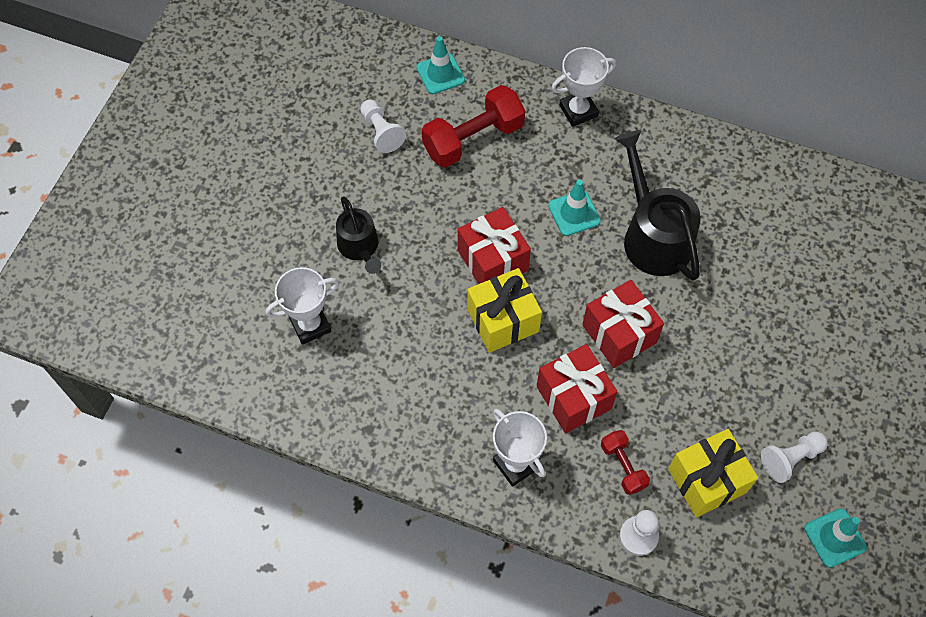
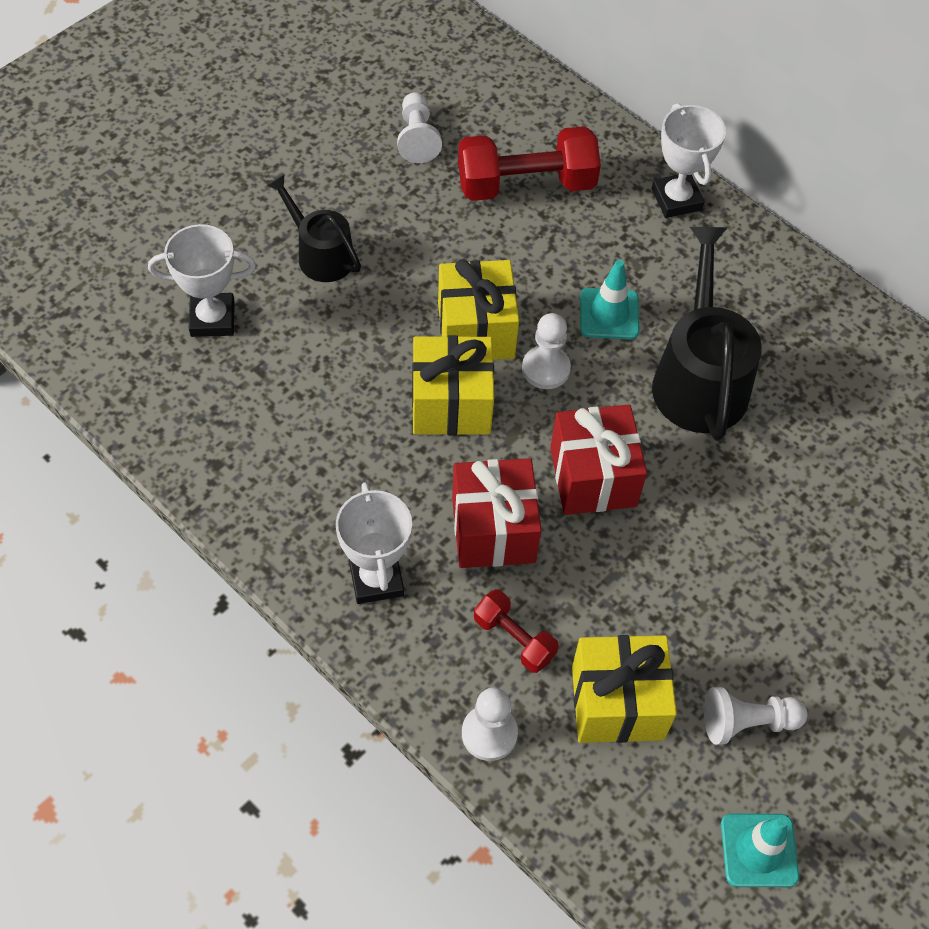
camera: 20 degrees right, 5 degrees down
black watering can [336,196,381,274] -> black watering can turned 135 degrees clockwise [266,174,361,282]
turquoise traffic cone [416,36,465,94] -> none
red gift [458,207,531,284] -> yellow gift [438,259,519,360]
white trophy [551,47,616,127] -> white trophy turned 75 degrees clockwise [652,103,726,218]
red dumbbell [601,430,650,495] -> red dumbbell turned 45 degrees counterclockwise [474,589,559,673]
none -> white pawn [522,313,571,389]

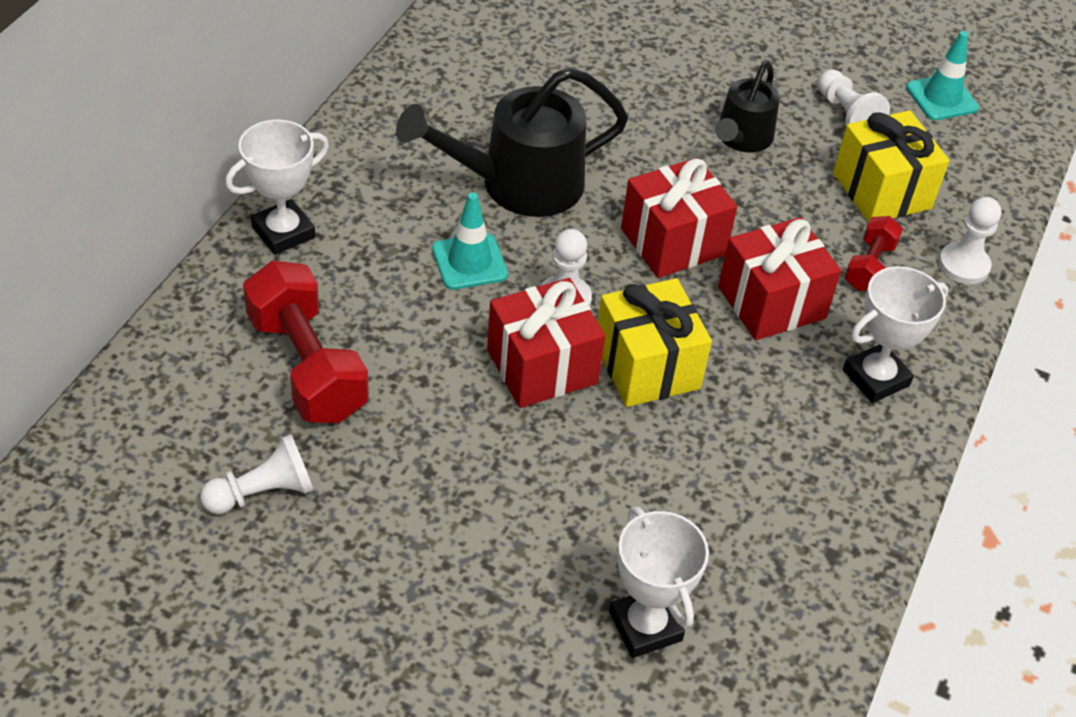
camera: 110 degrees left, 10 degrees down
black watering can [266,174,361,282] -> black watering can moved to [715,61,780,152]
yellow gift [438,259,519,360] -> red gift [487,278,605,408]

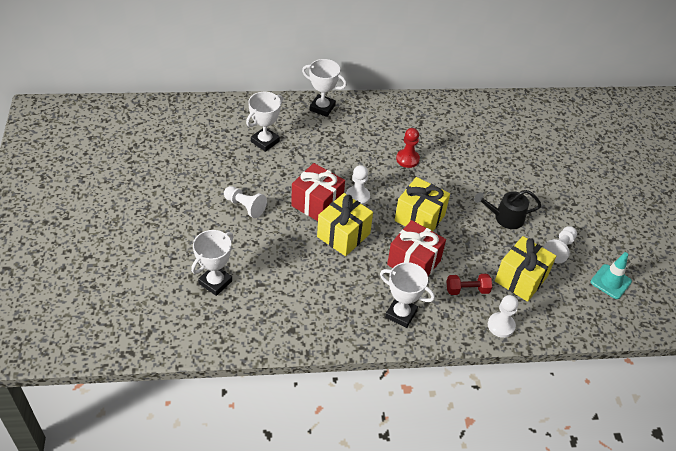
camera: 60 degrees right, 0 degrees up
white pawn [200,434,314,514] -> white pawn moved to [224,186,267,218]
red dumbbell [243,261,369,423] -> white trophy [246,92,283,152]
black watering can [396,67,628,217] -> red pawn [396,128,420,168]
turquoise traffic cone [432,192,508,290] -> none
red gift [621,158,737,278] -> yellow gift [395,177,450,232]

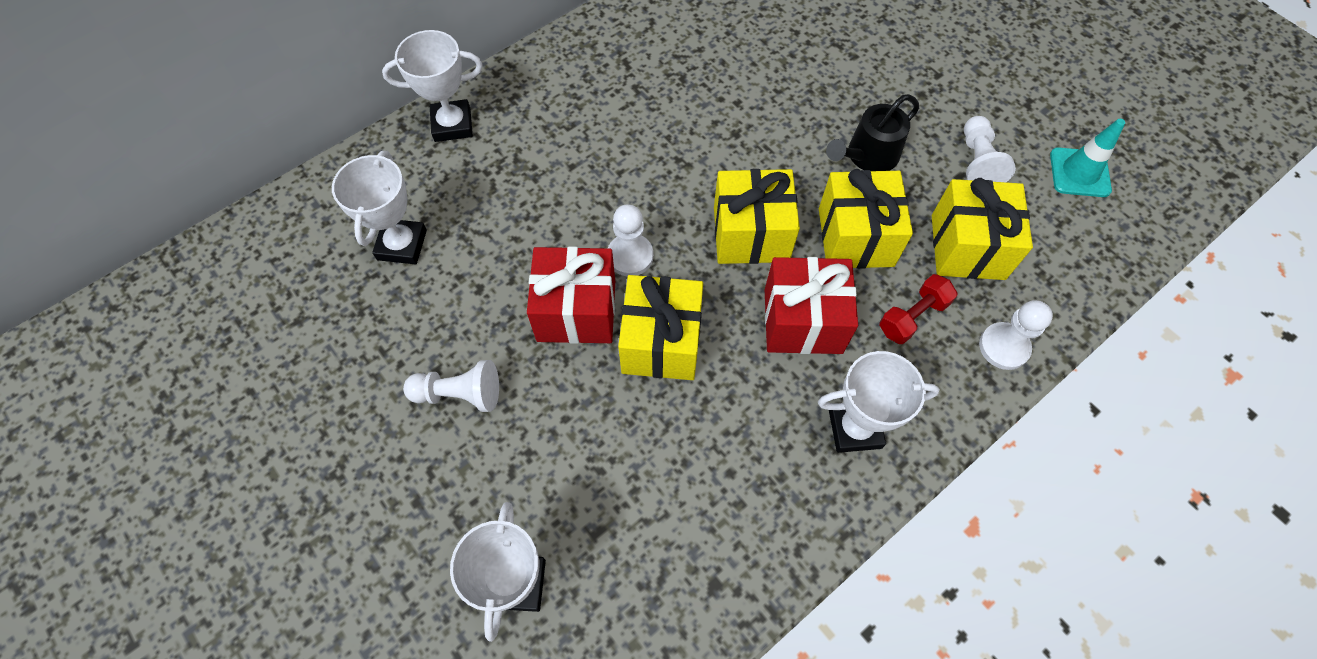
camera: 30 degrees left, 15 degrees up
red pawn [396,128,420,168] -> none
none -> yellow gift [819,169,913,269]

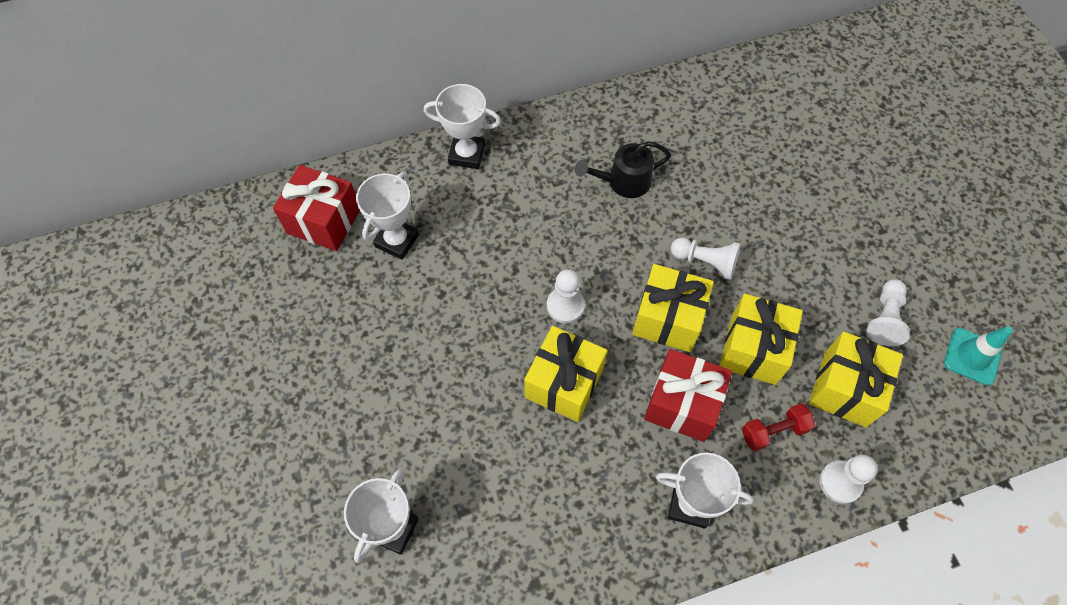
camera: 20 degrees right, 0 degrees up
white pawn [403,360,499,412] -> white pawn moved to [671,238,741,280]
red gift [527,247,615,344] -> red gift moved to [273,165,360,251]
black watering can [826,94,919,171] -> black watering can moved to [575,141,671,198]

